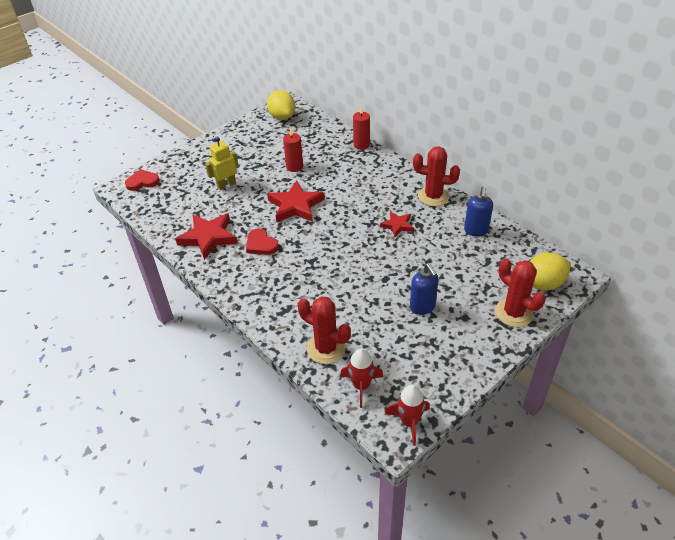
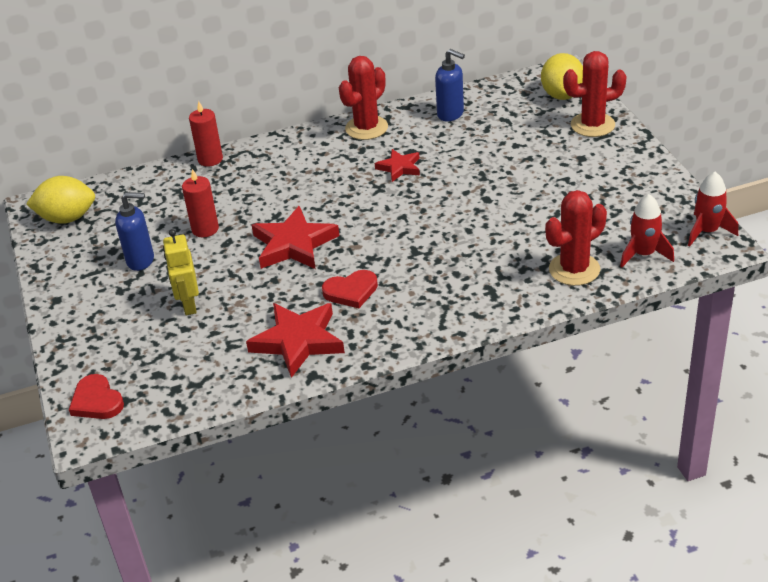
camera: 65 degrees left, 5 degrees down
red heart [125,169,160,191] -> red heart turned 45 degrees counterclockwise [69,374,124,419]
blue soap dispenser [410,263,439,315] -> blue soap dispenser moved to [115,192,154,271]

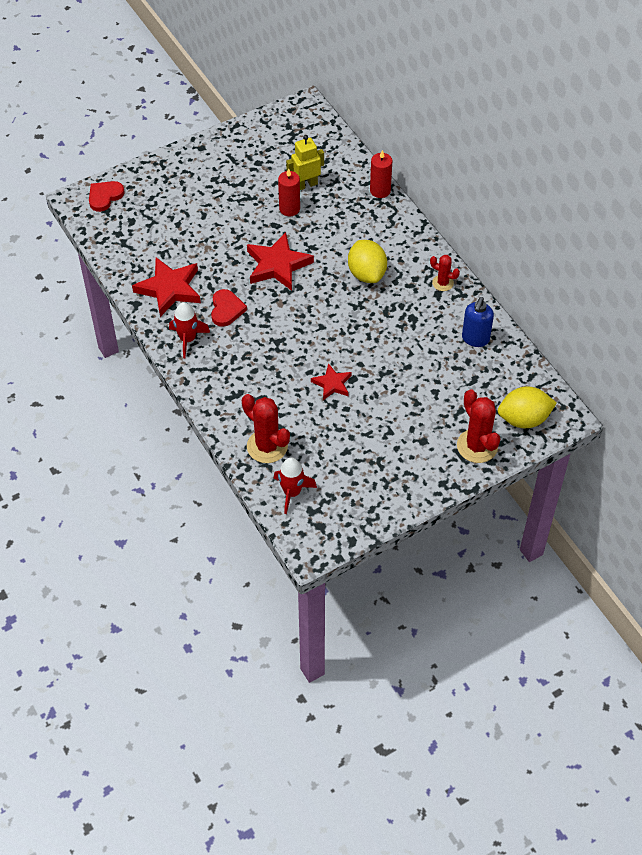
camera: 75 degrees right, 15 degrees up
yellow lemon [26,176,95,224] -> yellow lemon moved to [348,240,387,283]
blue soap dispenser [115,192,154,271] -> none
yellow robot [163,229,199,315] -> yellow robot moved to [286,135,324,190]
red heart [322,270,378,308] -> red heart turned 150 degrees counterclockwise [211,289,247,327]
red cactus [339,56,388,140] -> red cactus [430,255,460,291], size x0.56
red star [375,149,420,182] -> red star moved to [311,363,352,400]
red rocket [688,172,738,246] -> red rocket moved to [169,302,210,358]

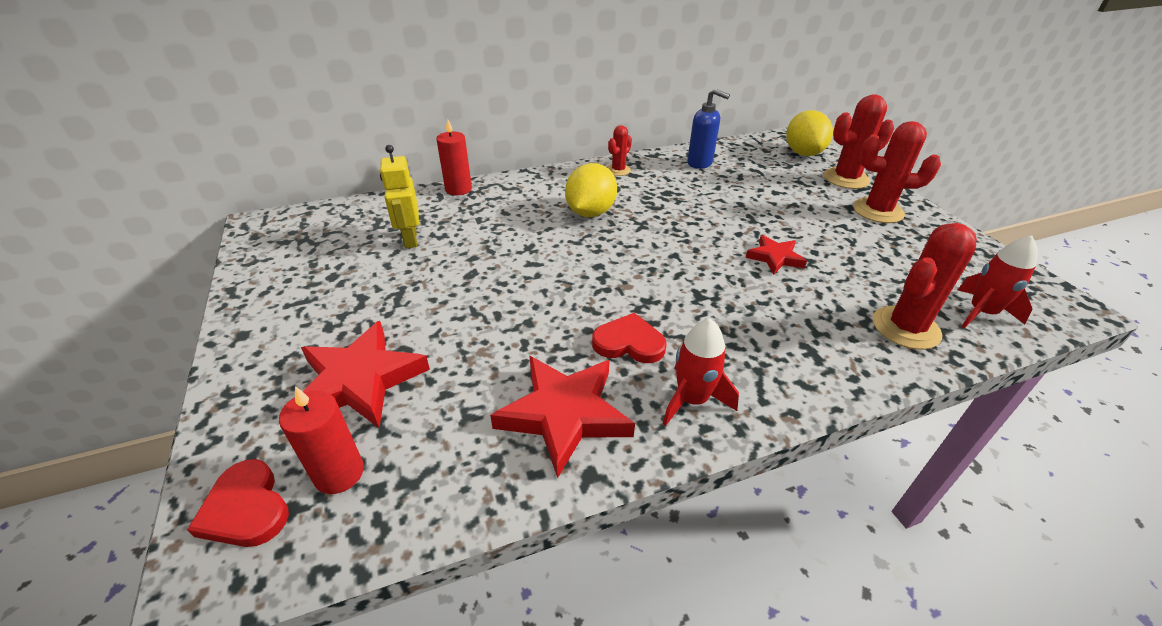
camera: 80 degrees left, 15 degrees down
red star [247,232,314,291] -> red star moved to [301,321,430,428]
red candle [278,168,300,216] -> red candle moved to [279,386,364,494]
yellow lemon [348,240,387,283] -> yellow lemon turned 60 degrees counterclockwise [565,163,617,217]
none -> red cactus [853,121,941,223]

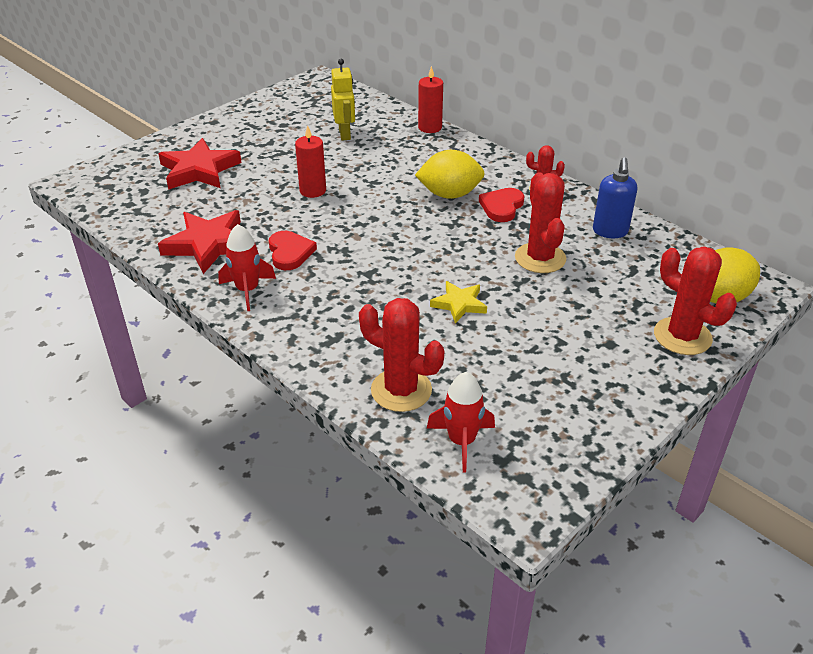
camera: 65 degrees right, 0 degrees up
red heart [187,459,289,547] -> red heart moved to [479,188,524,222]
red candle [279,386,364,494] -> red candle moved to [295,125,326,198]
yellow robot [380,145,419,248] -> yellow robot turned 120 degrees clockwise [331,59,355,140]
red star [746,235,807,274] -> yellow star [430,281,487,324]
red cactus [853,121,941,223] -> red cactus moved to [515,172,566,273]

